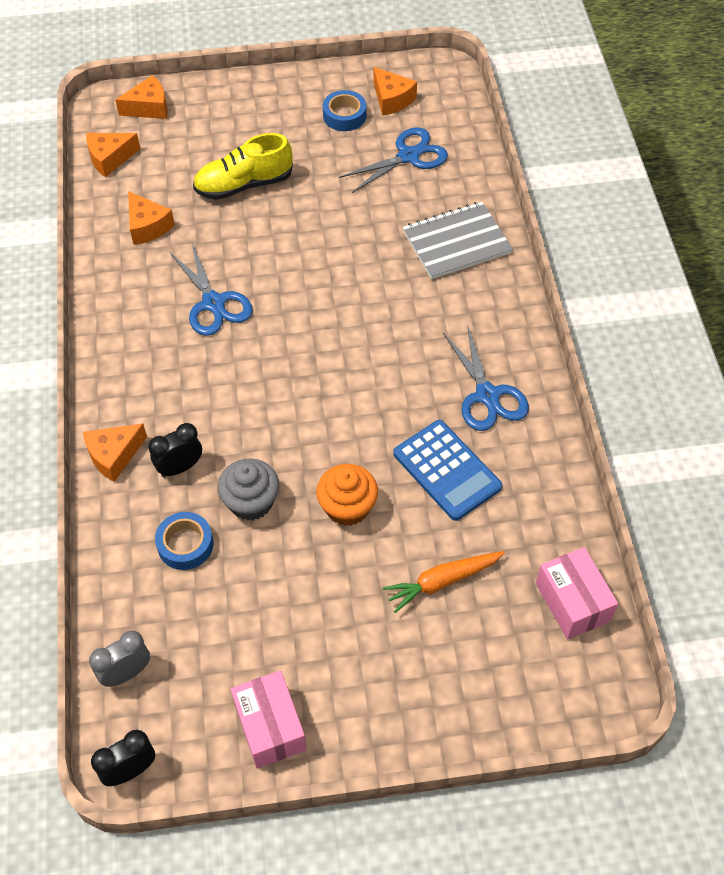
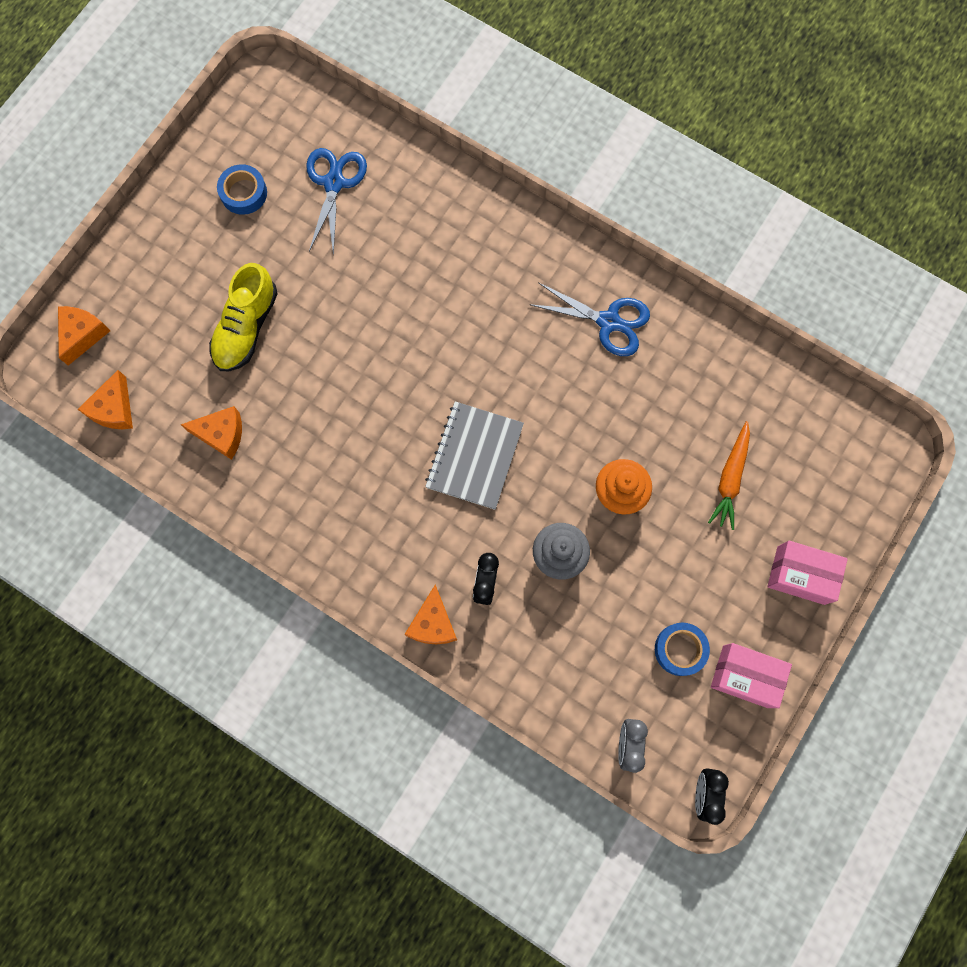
camera: 50 degrees left, 20 degrees up
blue tape [155,512,214,570] -> blue tape moved to [655,623,710,676]
blue scissors [170,243,253,336] -> none
orange cheese [374,67,417,116] -> none
blue calculator [393,420,502,521] -> none
grey notebook [403,202,513,279] -> grey notebook moved to [425,401,524,510]
pink box [536,547,618,640] -> pink box moved to [767,541,848,605]

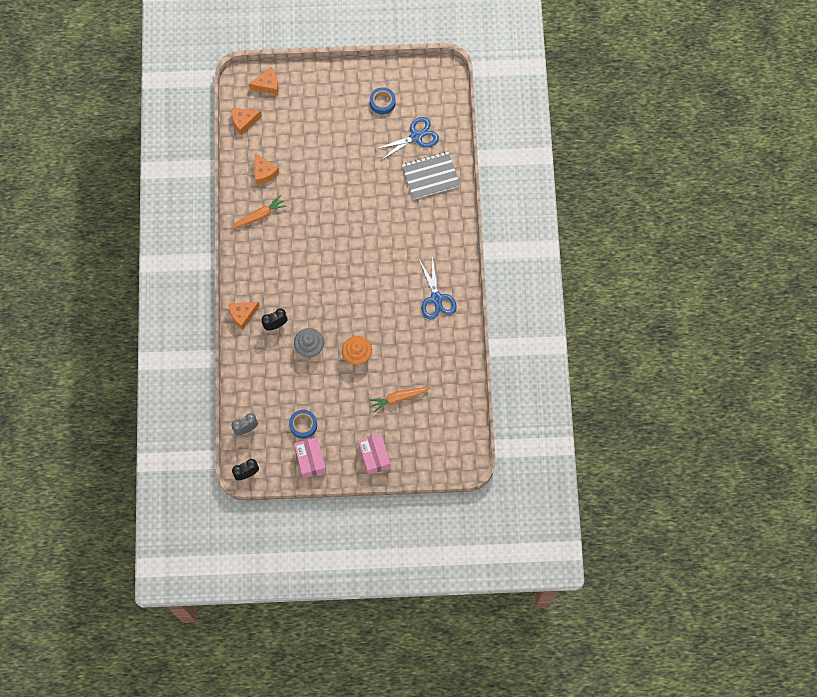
camera: 55 degrees right, 5 degrees down
yellow shoe [209,263,278,371] -> none
grey notebook [425,401,524,510] -> grey notebook moved to [402,152,460,200]
none -> orange carrot [231,196,287,229]

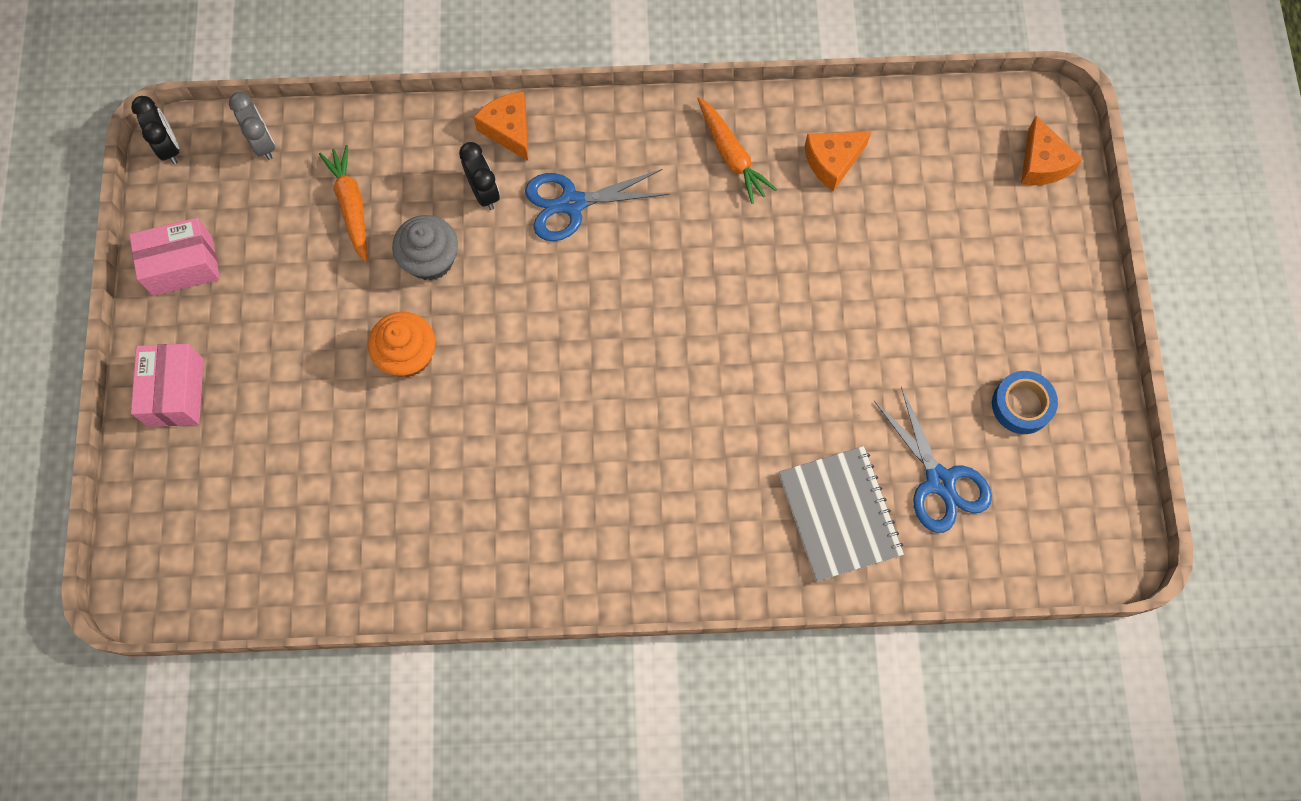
camera: 90 degrees right, 0 degrees up
orange cheese [232,108,262,135] -> none
blue tape [289,410,317,439] -> none
pink box [358,433,391,475] -> pink box turned 75 degrees counterclockwise [131,344,204,427]
orange carrot [369,387,430,413] -> orange carrot moved to [319,145,367,262]
blue scissors [420,256,457,319] -> blue scissors moved to [525,169,670,241]

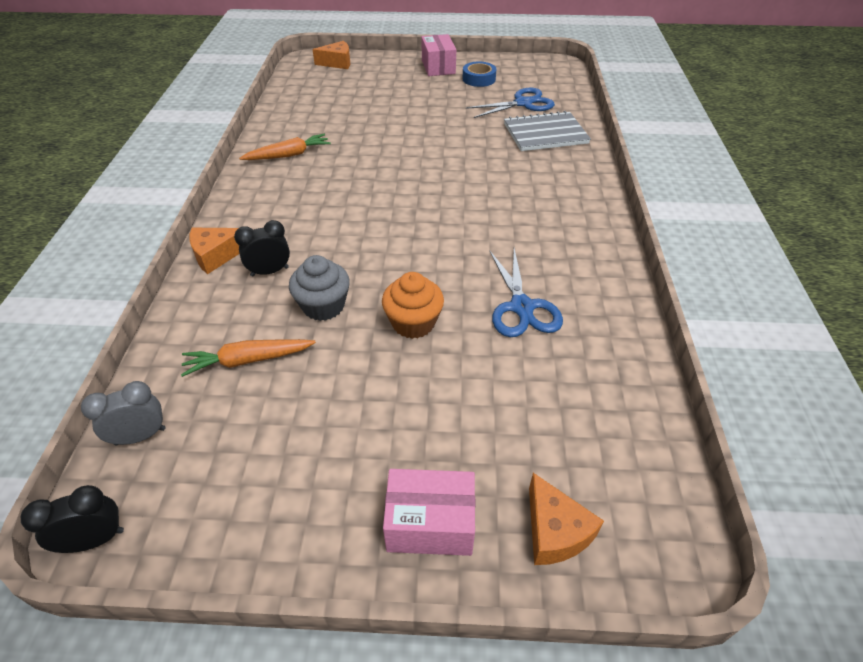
camera: 85 degrees left, 25 degrees down
pink box [129,218,220,296] -> pink box moved to [421,34,456,76]
blue scissors [525,169,670,241] -> blue scissors moved to [489,248,563,337]
orange cheese [804,132,871,191] -> orange cheese moved to [529,473,604,565]

